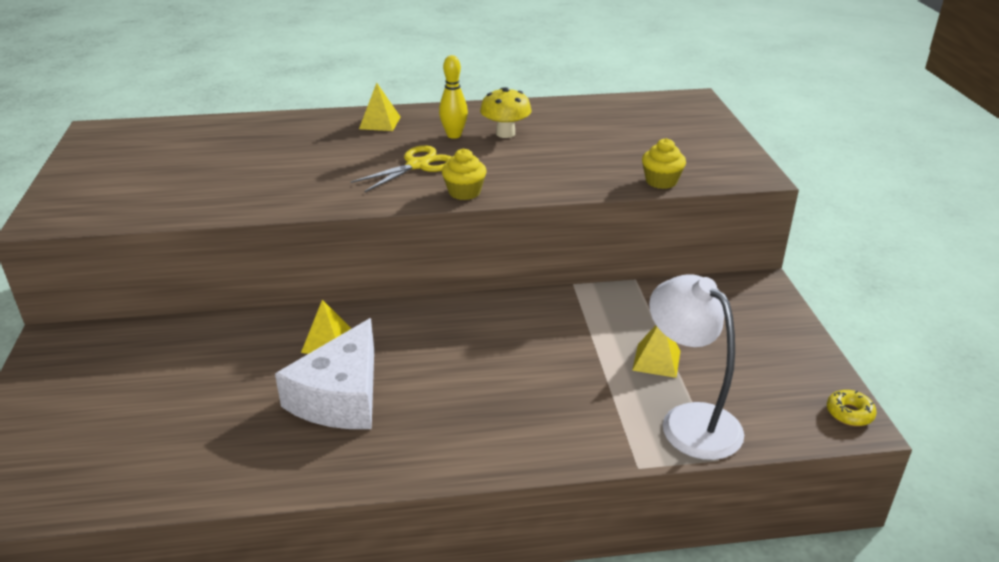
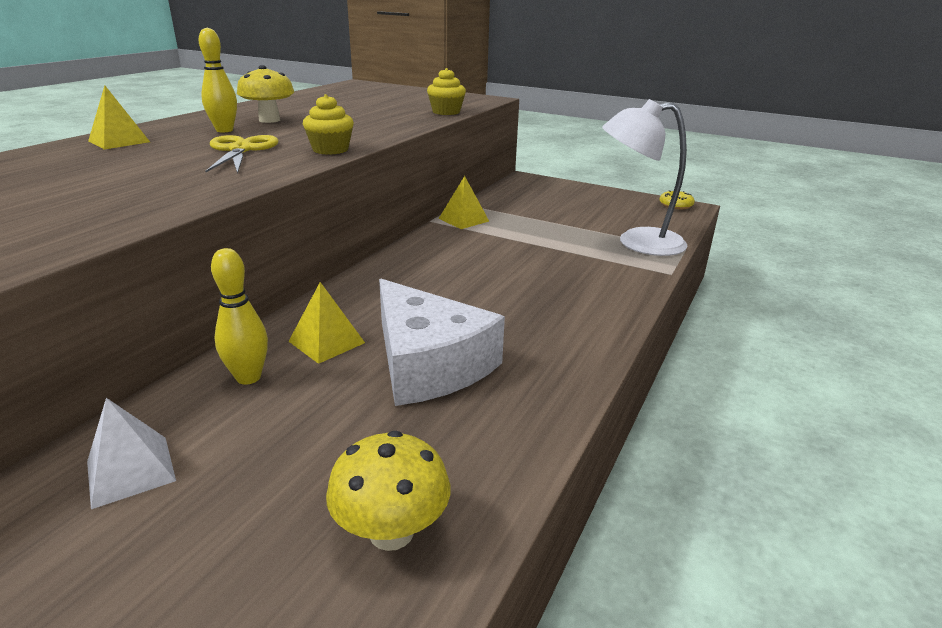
camera: 55 degrees left, 5 degrees down
yellow pyramid [632,325,680,378] -> yellow pyramid moved to [439,176,489,229]
none -> white pyramid [87,398,176,509]
none -> yellow bowling pin [211,248,268,385]
none -> yellow mushroom [326,431,450,551]

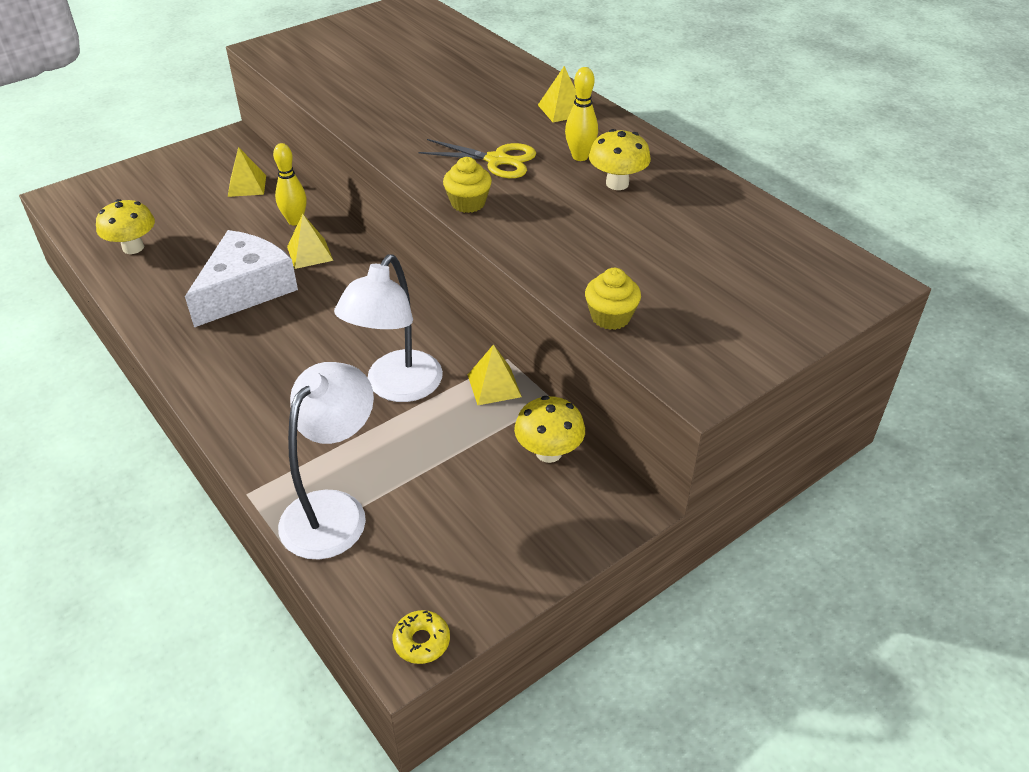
camera: 115 degrees right, 15 degrees up
white pyramid [87,398,176,509] -> yellow pyramid [228,147,266,197]
white cheese [379,279,505,406] -> white cheese turned 135 degrees clockwise [185,230,298,327]
none -> white lamp [334,254,443,402]
none -> yellow mushroom [514,396,585,463]

